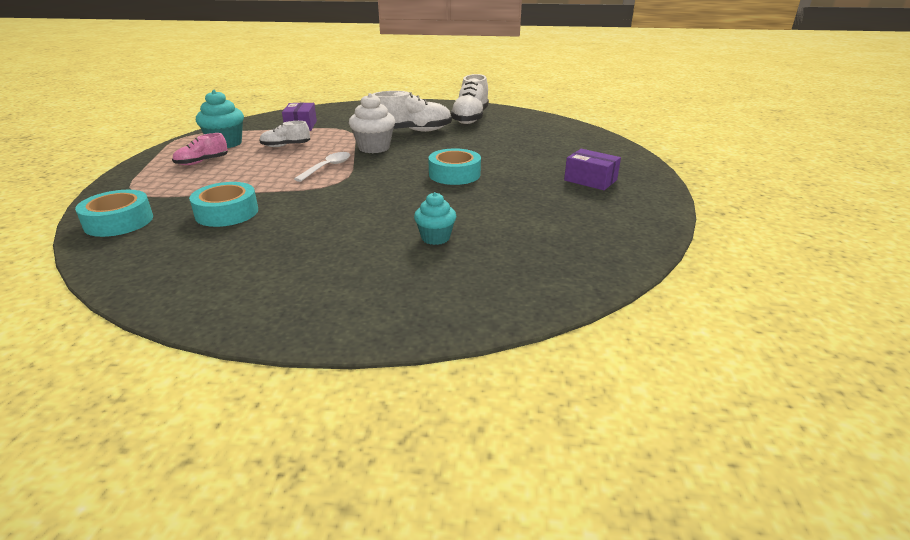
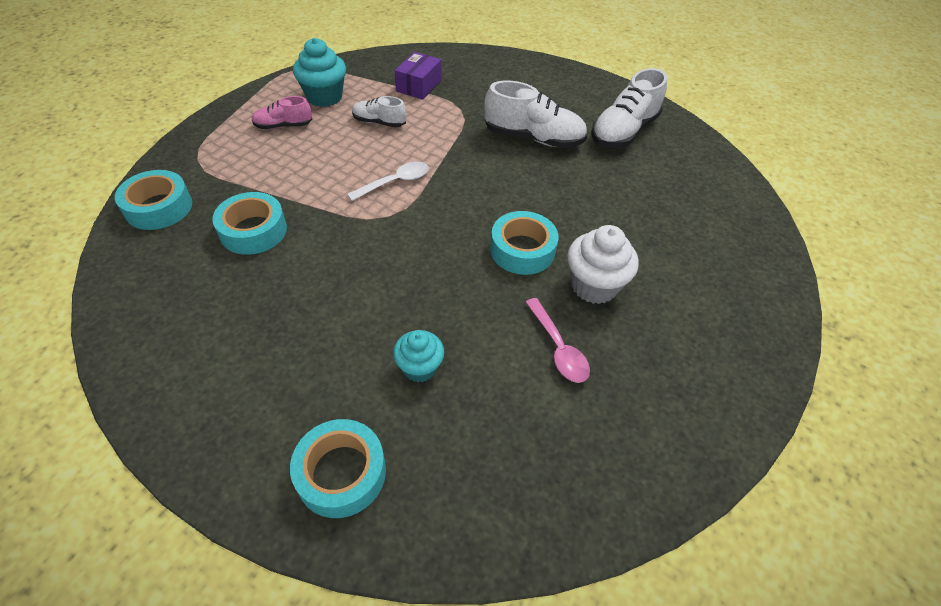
camera: 25 degrees right, 20 degrees up
white cupcake [349,93,395,153] -> white cupcake moved to [567,225,639,304]
purple box [564,149,621,190] -> none
none -> turquoise tape [290,419,386,518]
none -> pink spoon [526,298,590,383]

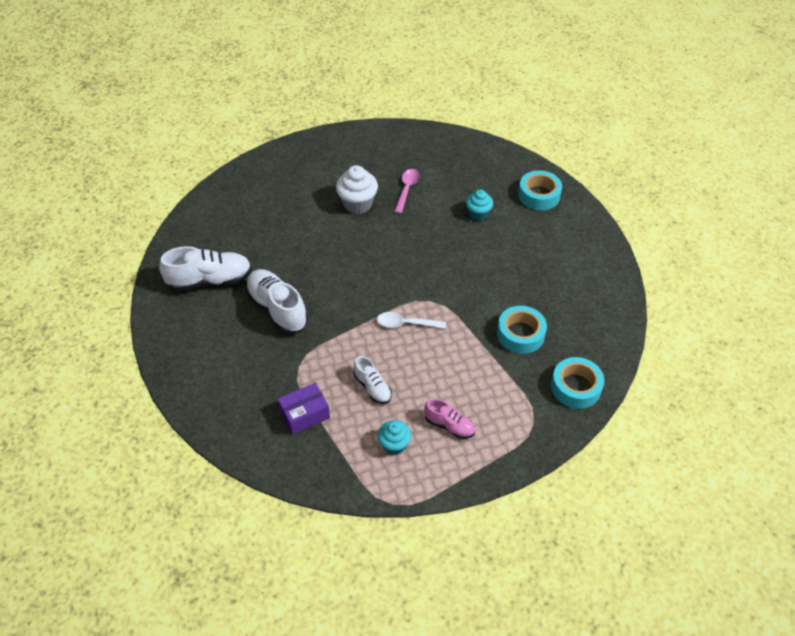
camera: 140 degrees left, 0 degrees up
turquoise cupcake [293,38,346,107] -> turquoise cupcake [378,420,411,455], size x0.65
turquoise tape [490,211,559,275] -> none

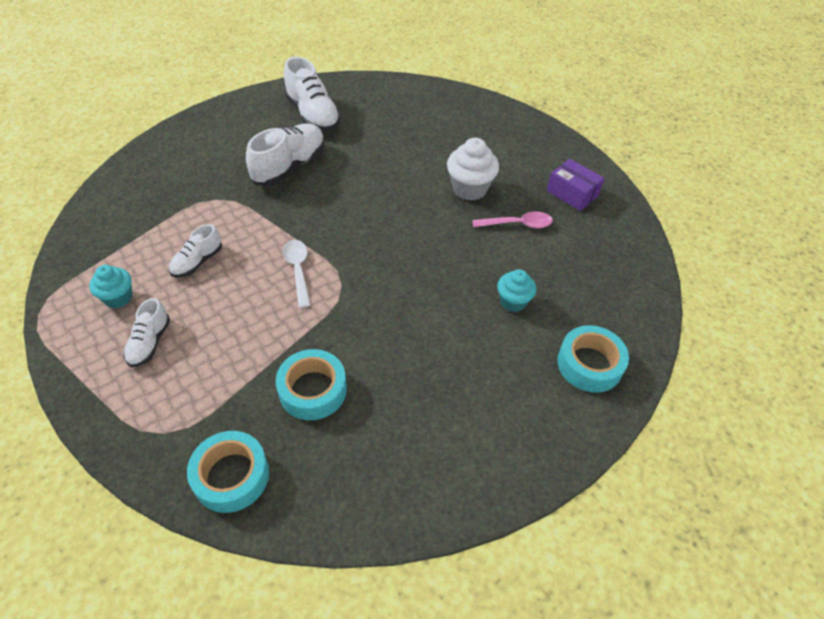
camera: 70 degrees right, 0 degrees up
purple box [278,383,330,435] -> purple box moved to [547,159,605,211]
pink shoe [424,399,475,439] -> white shoe [123,298,170,367]

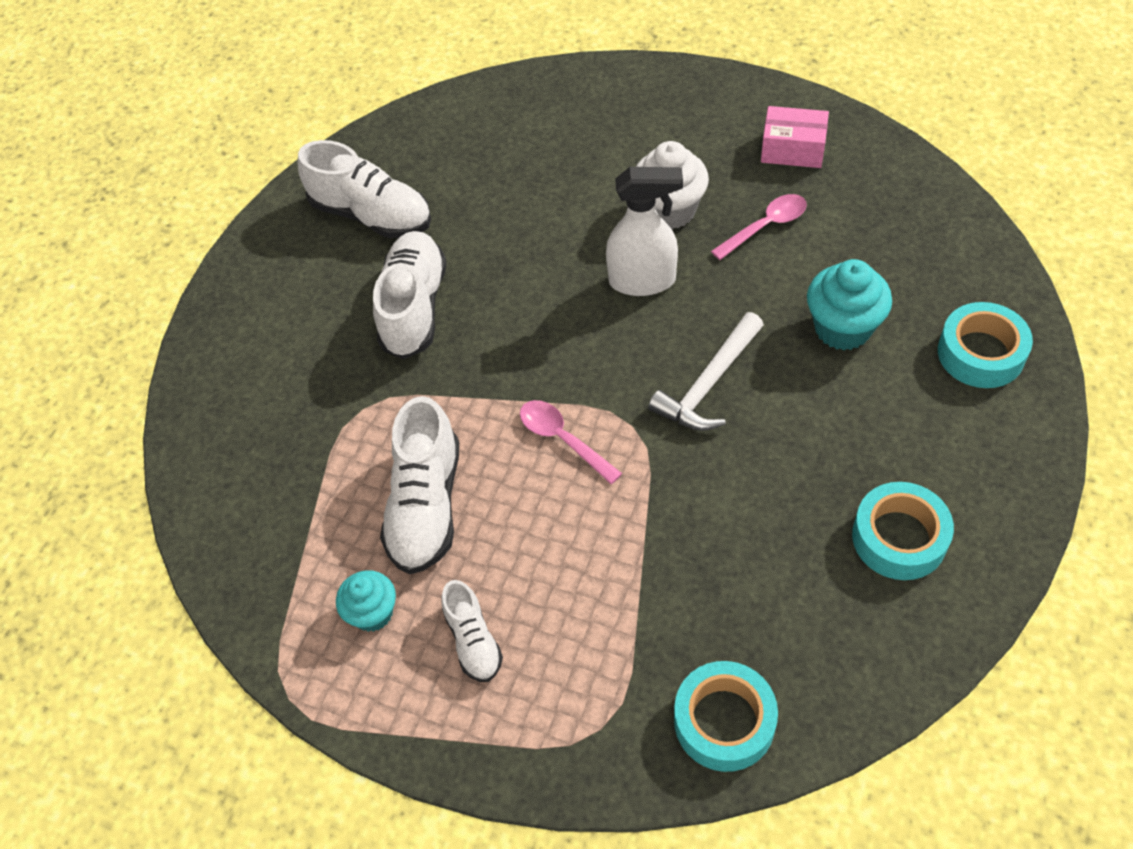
camera: 25 degrees left, 5 degrees up
white shoe [169,224,222,277] -> white shoe [380,396,459,574], size x1.78
turquoise tape [276,349,347,420] -> turquoise tape moved to [852,482,954,580]
white spoon [283,240,310,308] -> pink spoon [520,400,622,484]
turquoise cupcake [497,269,536,312] -> turquoise cupcake [807,259,892,350], size x1.55
purple box [547,159,605,211] -> pink box [761,106,829,168]
none -> white spray bottle [606,167,683,296]
none -> white hammer [648,312,764,431]

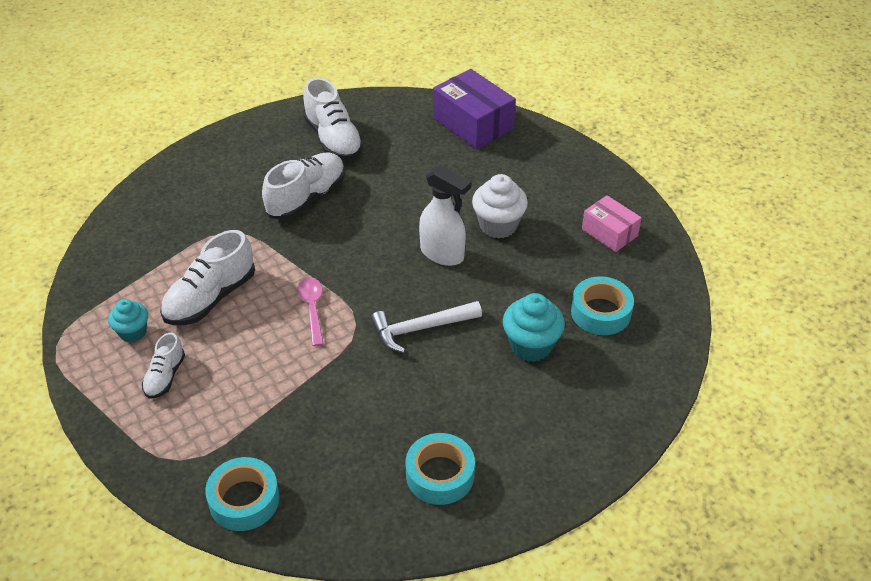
camera: 30 degrees right, 10 degrees down
pink spoon [711,194,807,260] -> none
turquoise tape [938,302,1033,388] -> turquoise tape moved to [571,276,634,335]
none -> purple box [433,69,516,149]

